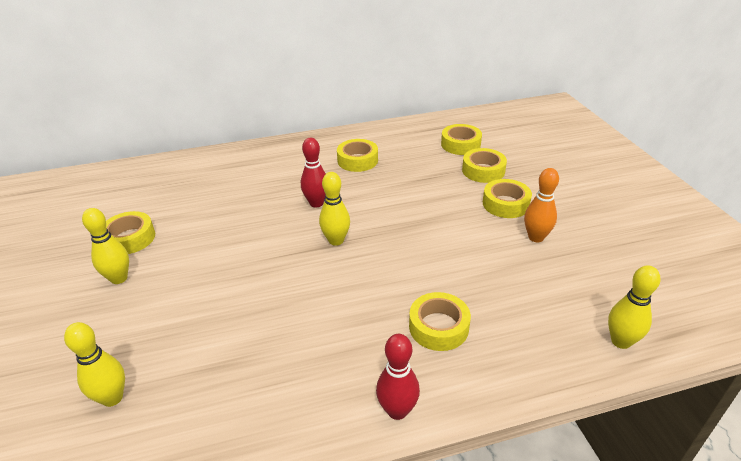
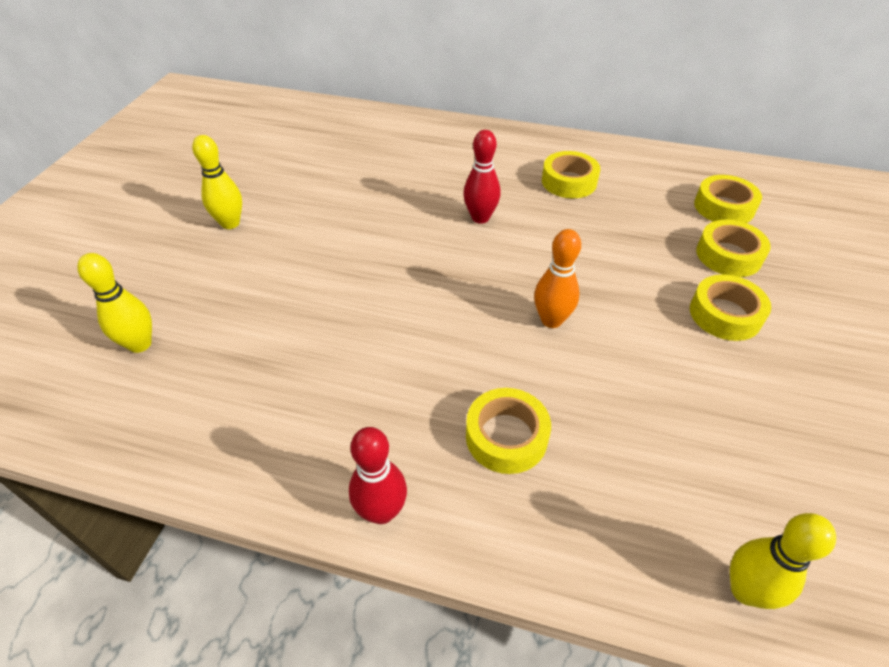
camera: 30 degrees right, 10 degrees up
yellow tape [106,211,155,254] -> none
yellow bowling pin [319,172,350,246] -> none
orange bowling pin [524,168,559,242] -> orange bowling pin moved to [534,229,581,328]

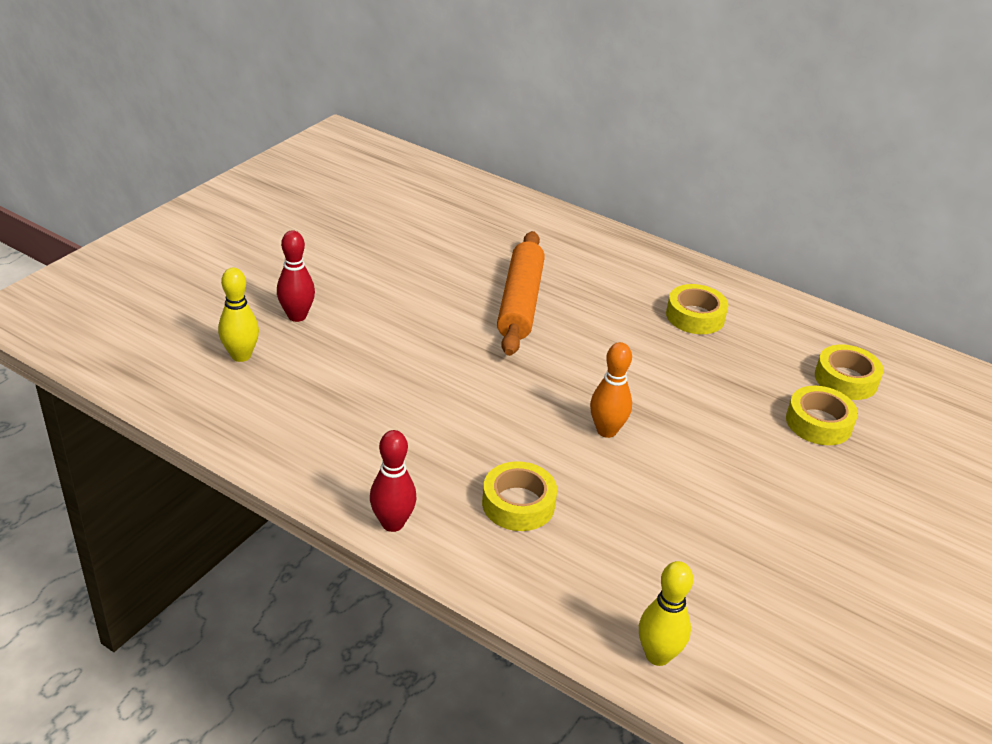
camera: 15 degrees right, 10 degrees down
yellow bowling pin [192,135,242,229] -> none
red bowling pin [463,130,501,224] -> red bowling pin moved to [277,230,315,322]
yellow tape [690,274,771,341] -> none
none -> orange rolling pin [497,231,545,356]

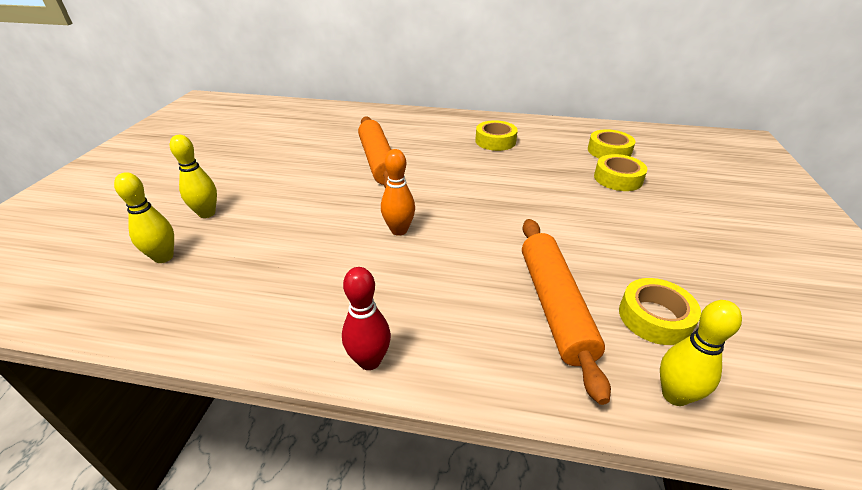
camera: 20 degrees left, 0 degrees up
red bowling pin [277,230,315,322] -> yellow bowling pin [170,135,217,218]
yellow tape [482,461,557,531] -> yellow tape moved to [619,278,701,345]
orange bowling pin [590,342,632,438] -> orange bowling pin moved to [381,149,415,236]
none -> orange rolling pin [522,219,611,405]

